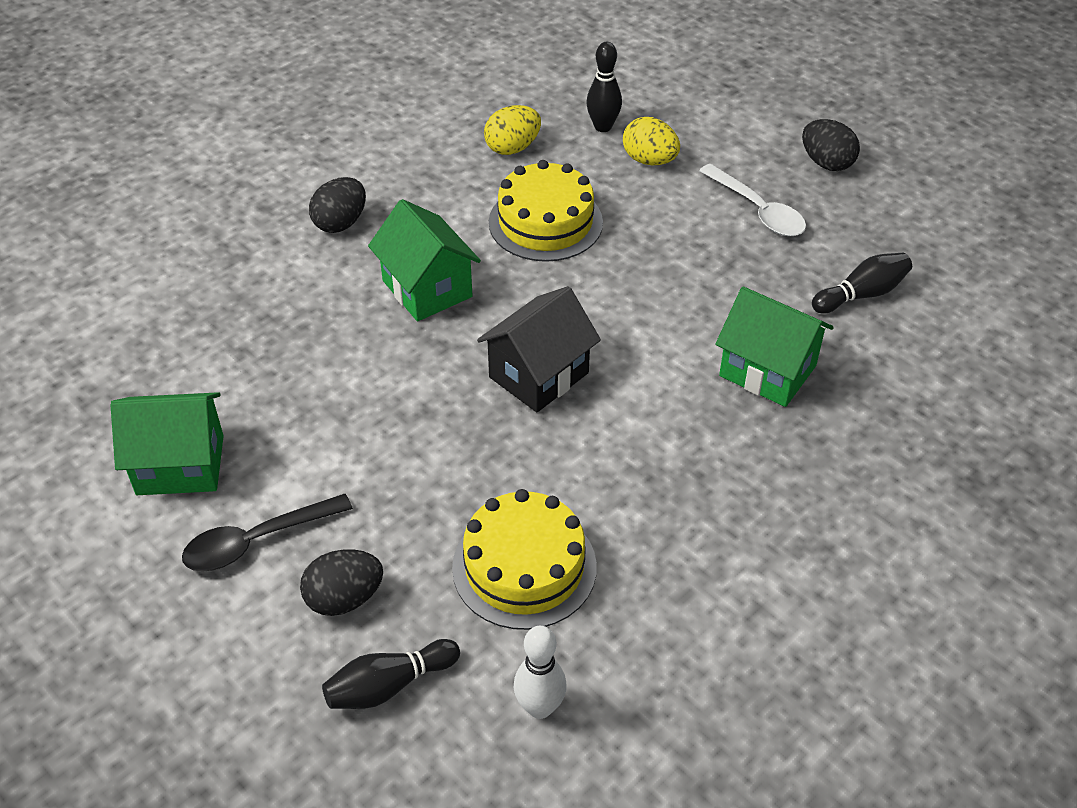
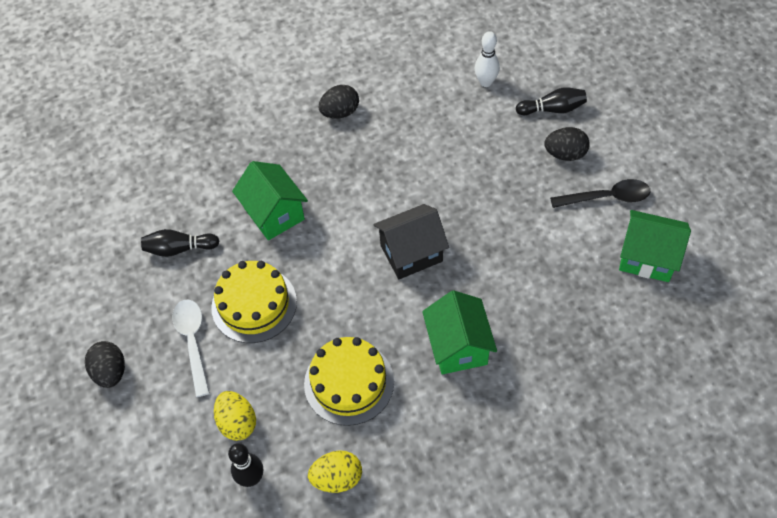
camera: 155 degrees left, 10 degrees up
black egg [309,177,366,233] -> black egg moved to [319,85,359,119]
yellow cake [452,489,597,630] -> yellow cake moved to [211,261,297,343]

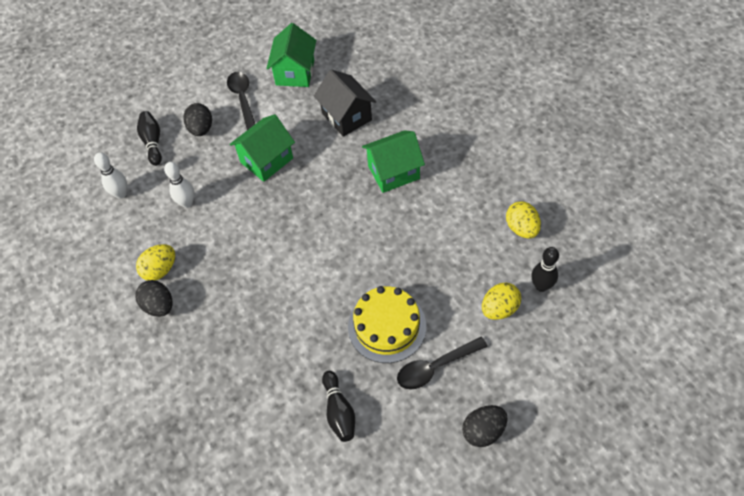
camera: 100 degrees left, 0 degrees up
white spoon [172,300,210,397] -> black spoon [397,337,488,389]
green house [232,161,308,240] -> green house moved to [229,114,295,182]
yellow cake [304,337,394,426] -> none
black house [373,204,449,279] -> black house moved to [314,70,376,137]
none -> yellow egg [136,244,175,281]
none -> white bowling pin [164,162,194,208]

